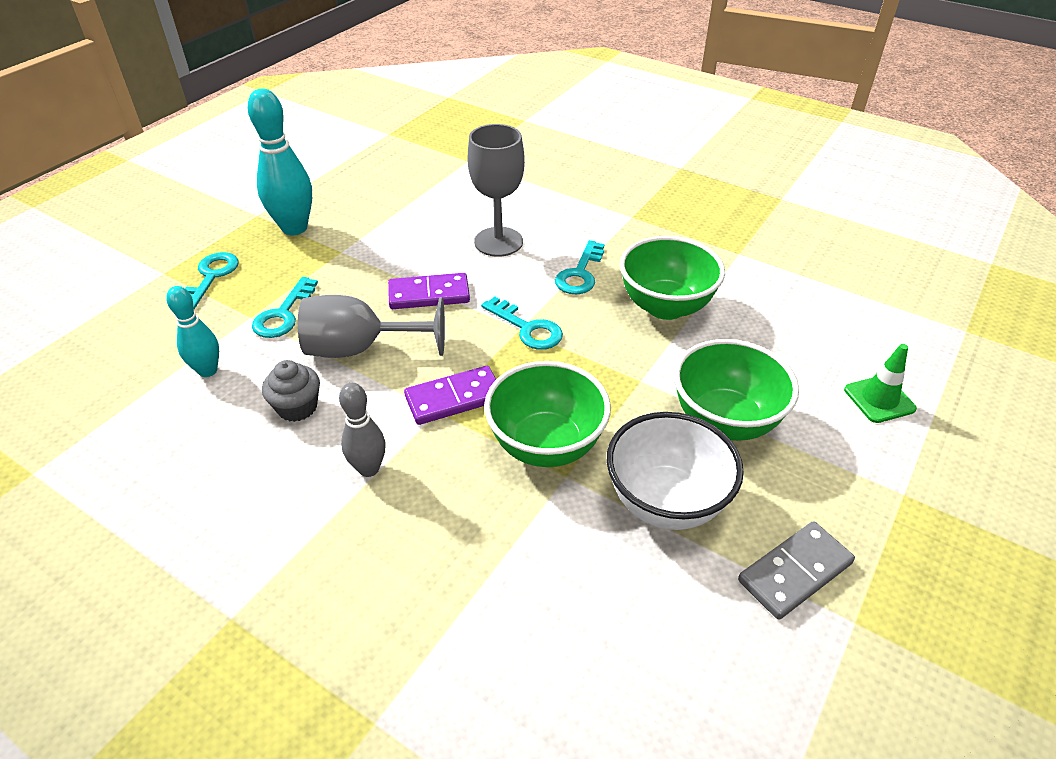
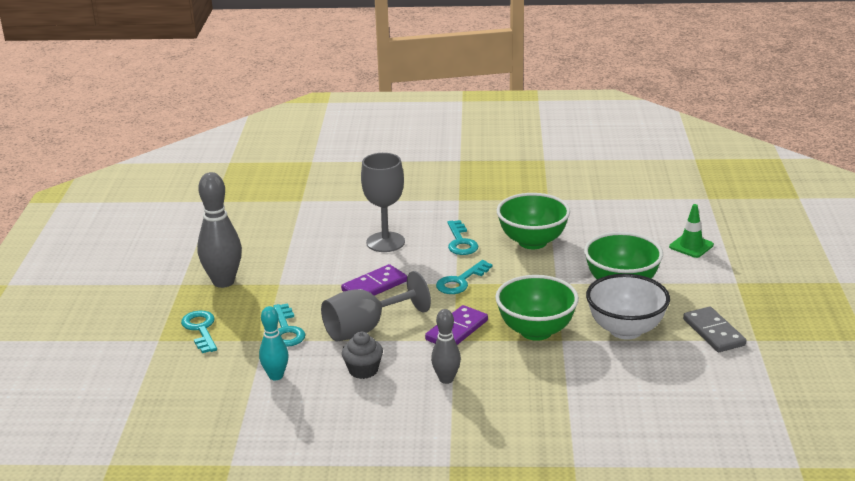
camera: 30 degrees left, 15 degrees down
turquoise bowling pin [248,89,312,235] -> grey bowling pin [197,172,242,288]
turquoise key [481,297,563,350] -> turquoise key turned 120 degrees clockwise [436,260,492,294]
grey domino [738,521,855,620] -> grey domino turned 45 degrees counterclockwise [683,307,746,352]

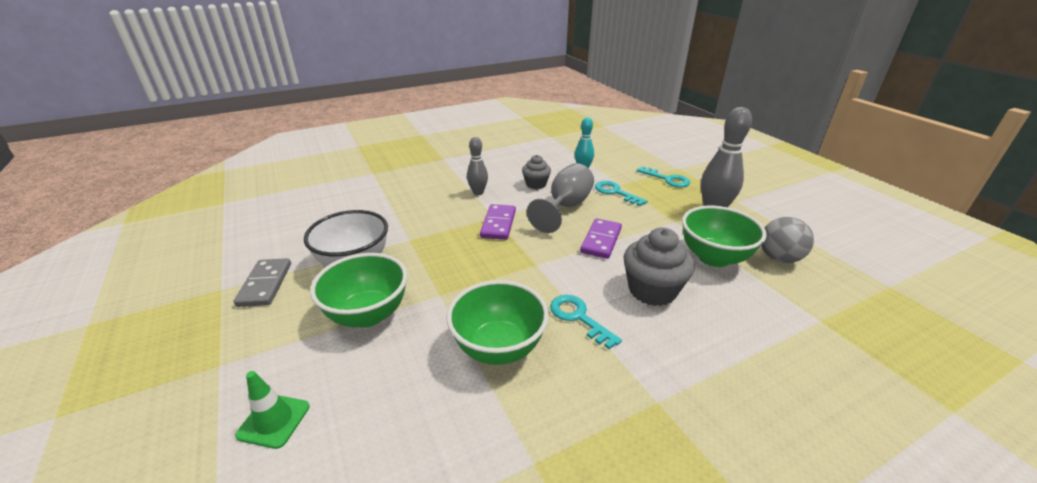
camera: 150 degrees right, 5 degrees up
grey goblet [361,153,405,252] -> grey cupcake [623,228,695,306]
turquoise key [436,260,492,294] -> none
green bowl [495,275,579,341] -> green bowl moved to [682,206,766,267]
grey domino [683,307,746,352] -> grey domino turned 45 degrees clockwise [234,258,291,307]
none -> grey ball [761,217,814,263]

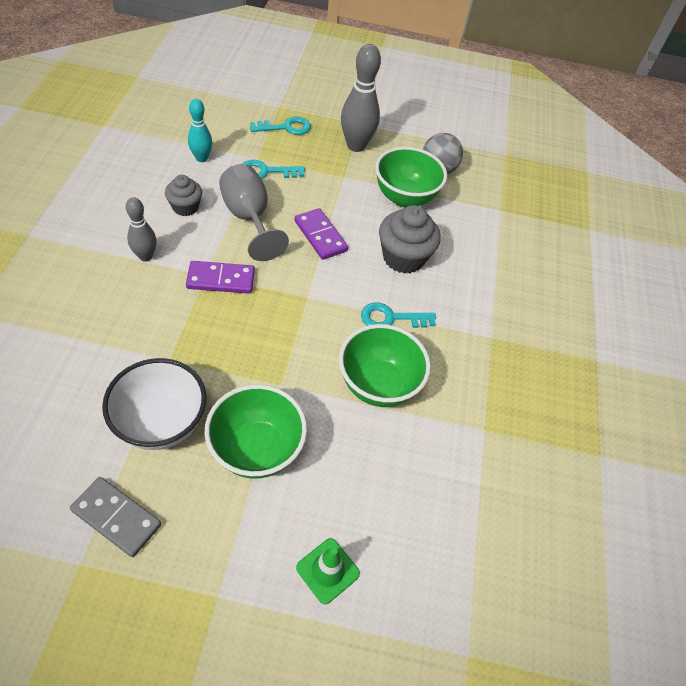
camera: 60 degrees left, 20 degrees up
purple domino [480,204,516,240] -> purple domino turned 45 degrees counterclockwise [186,261,255,294]

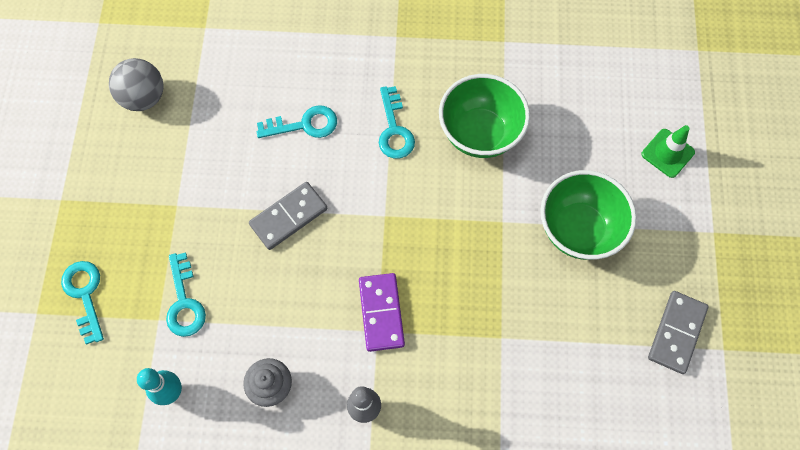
camera: 90 degrees left, 15 degrees up
white bowl [102,358,206,450] -> none
grey goblet [219,164,289,261] -> none
purple domino [295,208,348,260] -> grey domino [249,182,327,250]
grey bowling pin [341,44,381,152] -> none
green bowl [375,147,447,208] -> none
grey cupcake [379,205,441,274] -> turquoise key [257,105,337,138]

